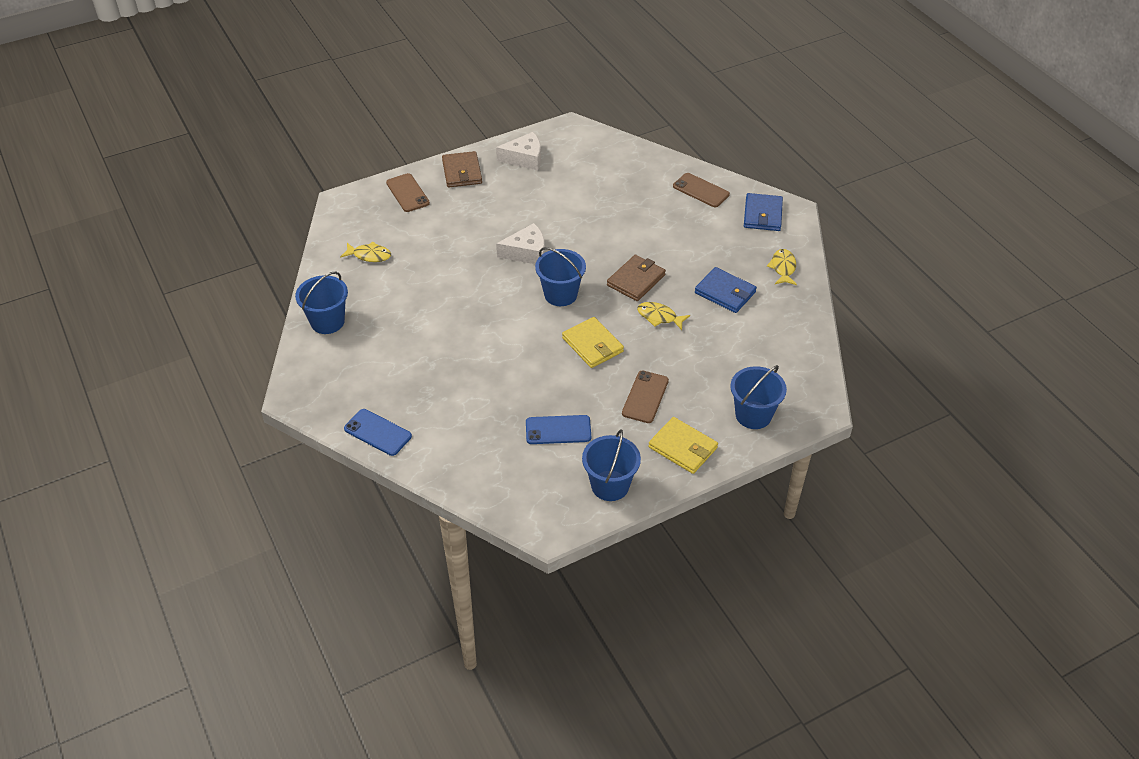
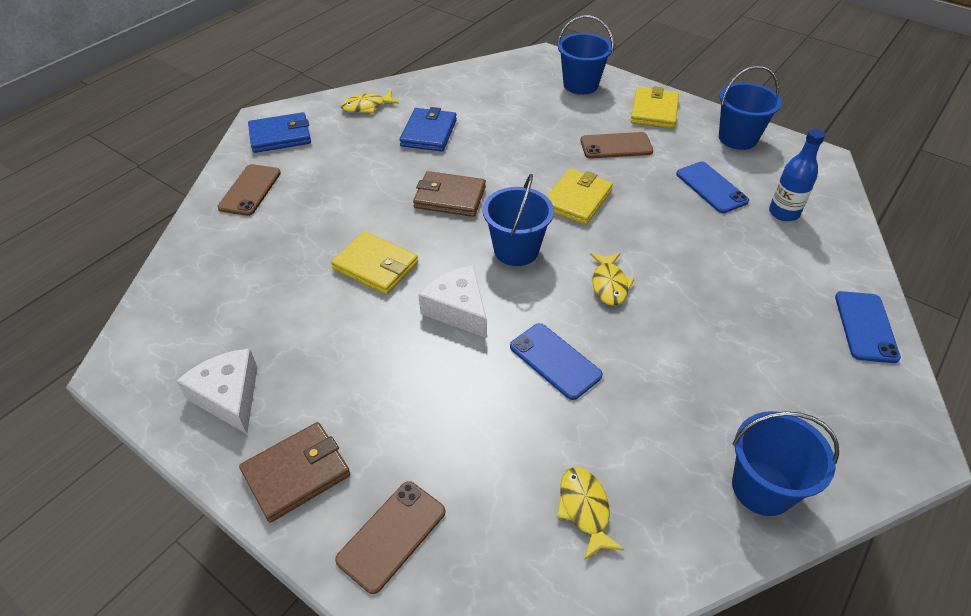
camera: 115 degrees left, 0 degrees up
yellow fish [637,302,690,330] -> yellow fish moved to [590,253,635,306]
none -> yellow wallet [331,231,418,295]
none -> blue phone [510,323,603,400]
none -> blue bottle [769,129,825,221]

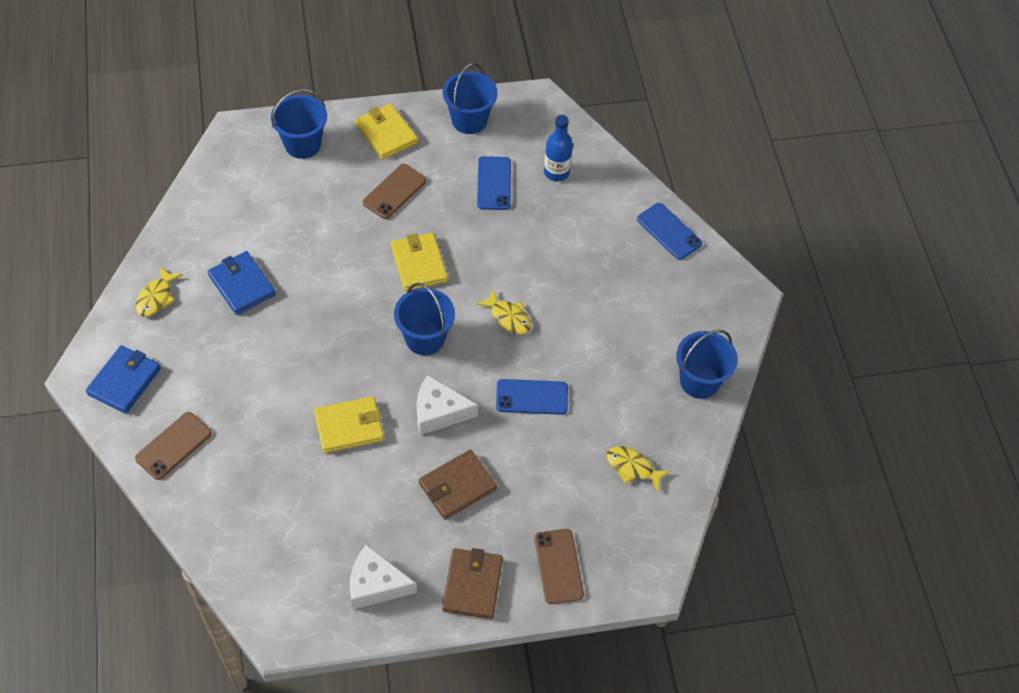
camera: 50 degrees left, 10 degrees up
brown phone [217,164,281,216] -> brown phone turned 75 degrees clockwise [135,412,212,480]
brown wallet [413,171,486,217] -> brown wallet moved to [419,450,497,520]
blue phone [676,162,749,213] -> blue phone turned 75 degrees clockwise [477,156,511,210]

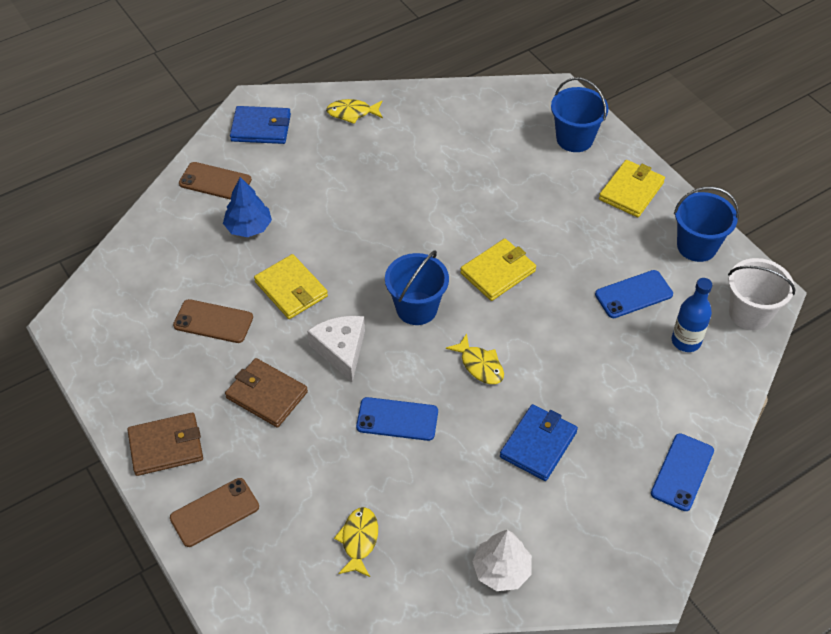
camera: 70 degrees right, 5 degrees down
blue wallet [208,251,276,315] -> blue wallet moved to [500,404,578,481]
white cheese [350,544,417,609] -> none
brown phone [363,164,426,219] -> brown phone moved to [173,299,253,343]
yellow fish [476,289,531,334] -> yellow fish turned 60 degrees counterclockwise [446,333,504,384]
blue phone [496,379,568,415] -> blue phone turned 60 degrees counterclockwise [356,397,438,441]
blue bucket [676,330,738,399] -> white tree [472,530,532,591]
none -> blue tree [223,177,272,237]
none -> white bucket [728,258,796,330]

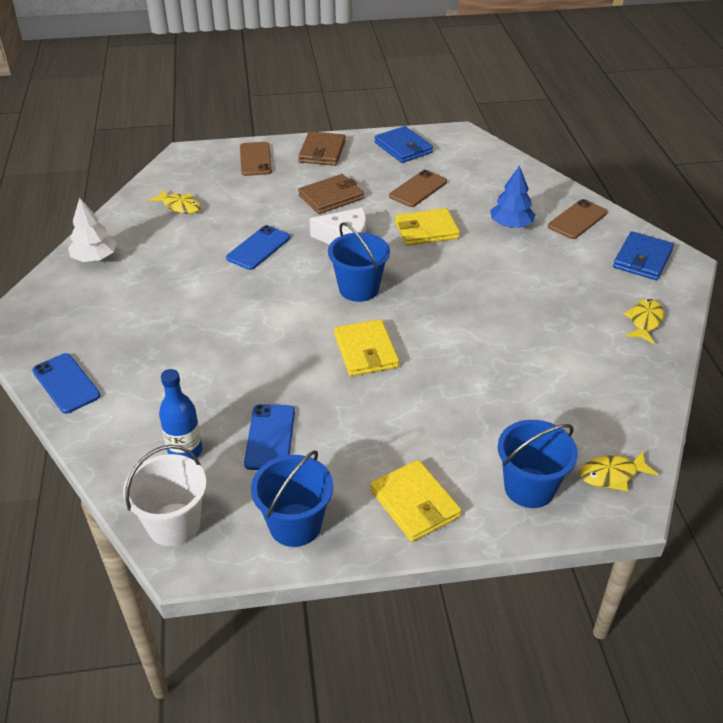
camera: 115 degrees right, 10 degrees down
yellow fish [446,333,504,384] -> yellow fish moved to [579,451,659,491]
blue wallet [500,404,578,481] -> blue wallet moved to [374,126,433,163]

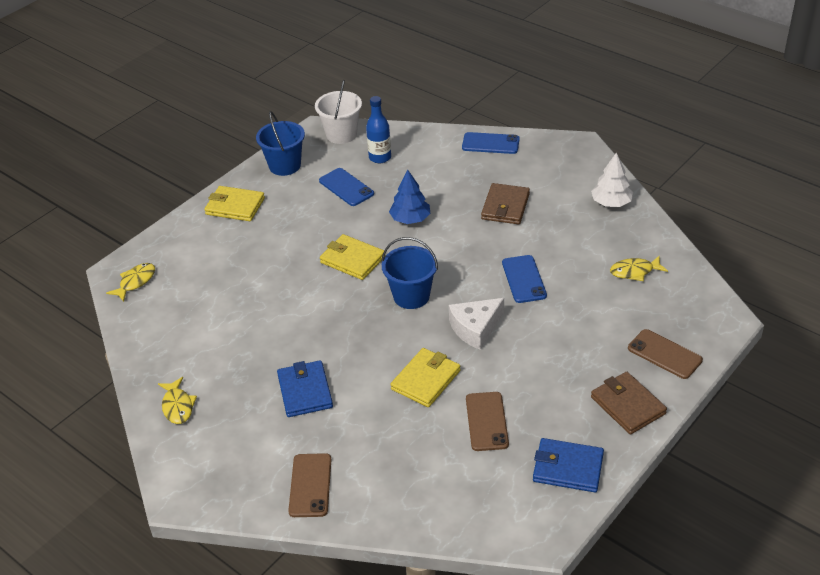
camera: 140 degrees right, 0 degrees up
brown wallet [298,174,364,214] -> brown wallet moved to [481,183,530,224]
blue tree [490,165,536,228] -> blue tree moved to [389,169,430,224]
blue bucket [498,420,578,508] -> none
blue wallet [613,231,674,280] -> blue wallet moved to [277,360,333,417]

